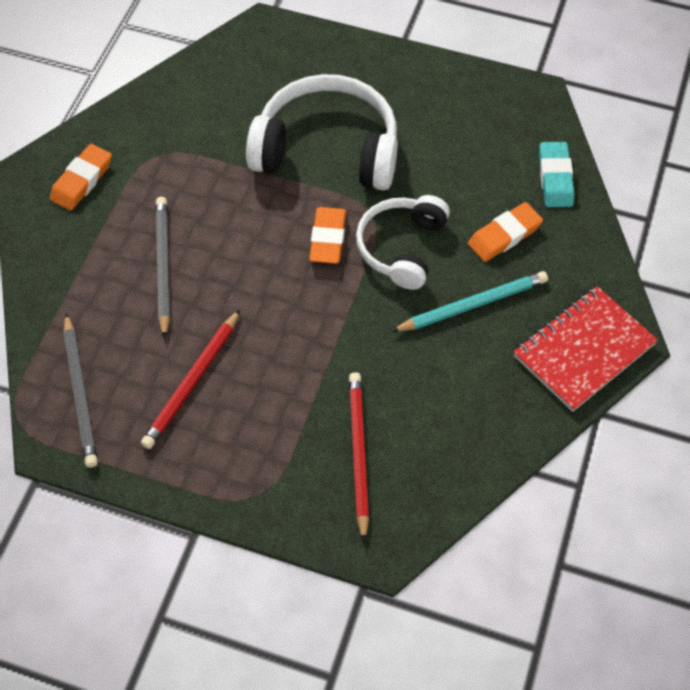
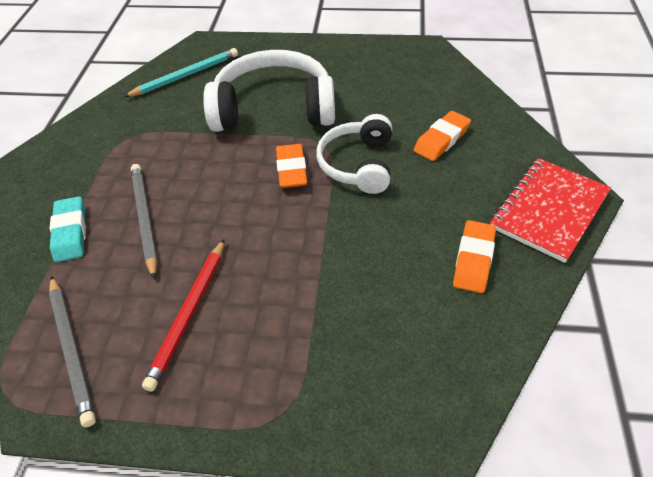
camera: 10 degrees left, 10 degrees down
orange eraser [50,144,112,211] -> orange eraser moved to [453,220,496,293]
red pencil [349,372,369,542] -> none
turquoise pencil [391,271,548,332] -> turquoise pencil moved to [124,48,238,97]
turquoise eraser [539,142,575,207] -> turquoise eraser moved to [50,196,86,262]

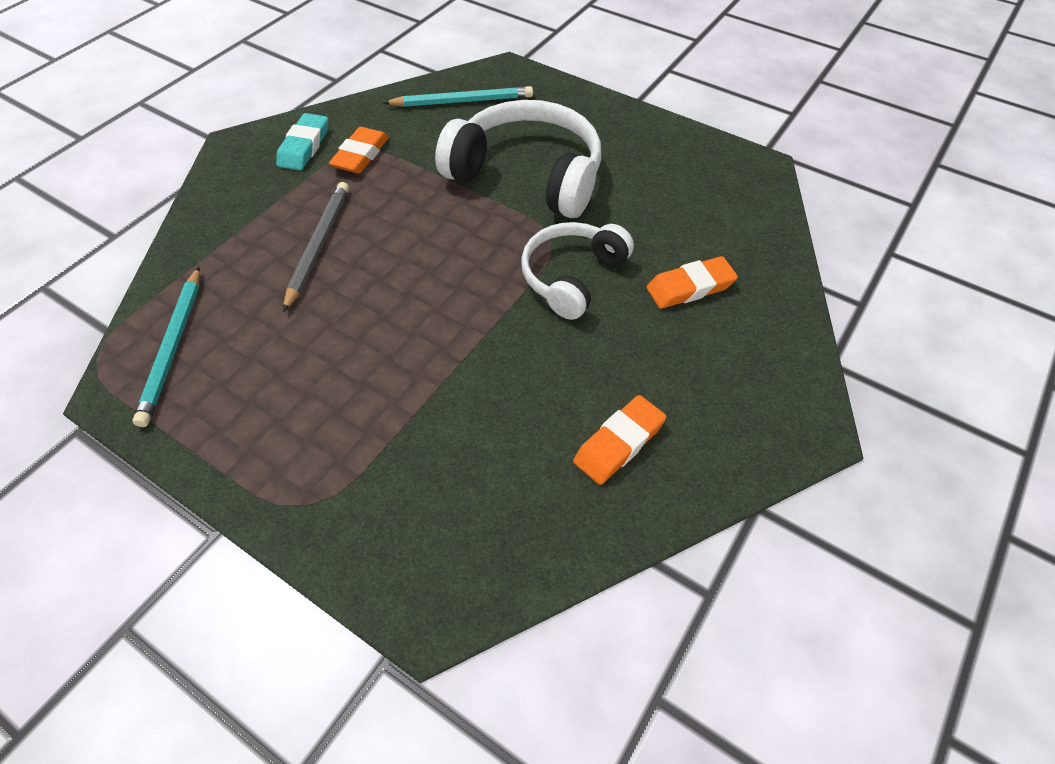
camera: 25 degrees right, 5 degrees up
grey pencil [49,276,96,427] -> turquoise pencil [133,267,200,427]
turquoise eraser [50,196,86,262] -> turquoise eraser moved to [276,113,328,171]
red pencil [142,239,225,392] -> none
orange eraser [276,144,307,188] -> orange eraser moved to [329,127,389,173]
red notebook [490,158,611,263] -> none

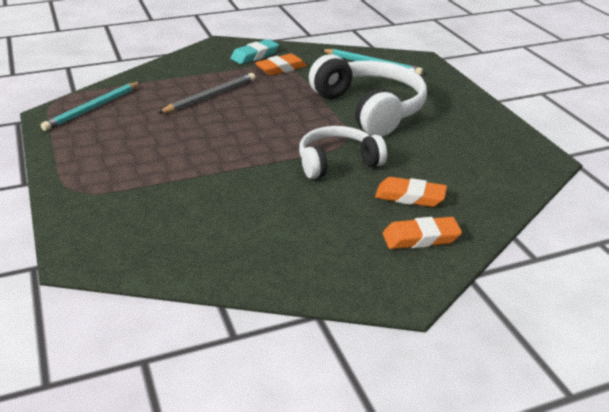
camera: 35 degrees right, 20 degrees down
orange eraser [573,395,666,485] -> orange eraser moved to [383,217,462,249]

